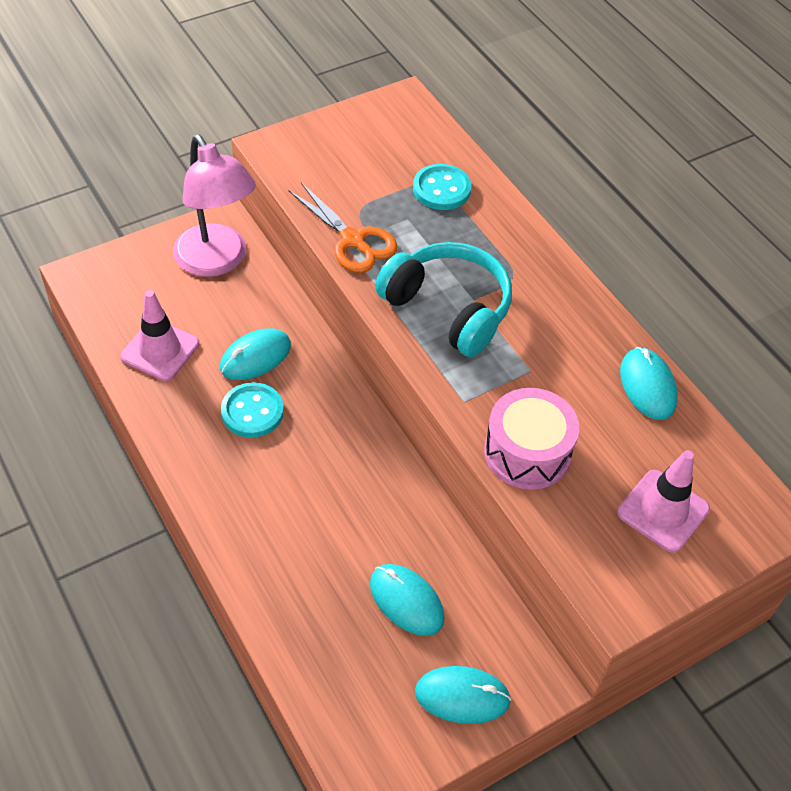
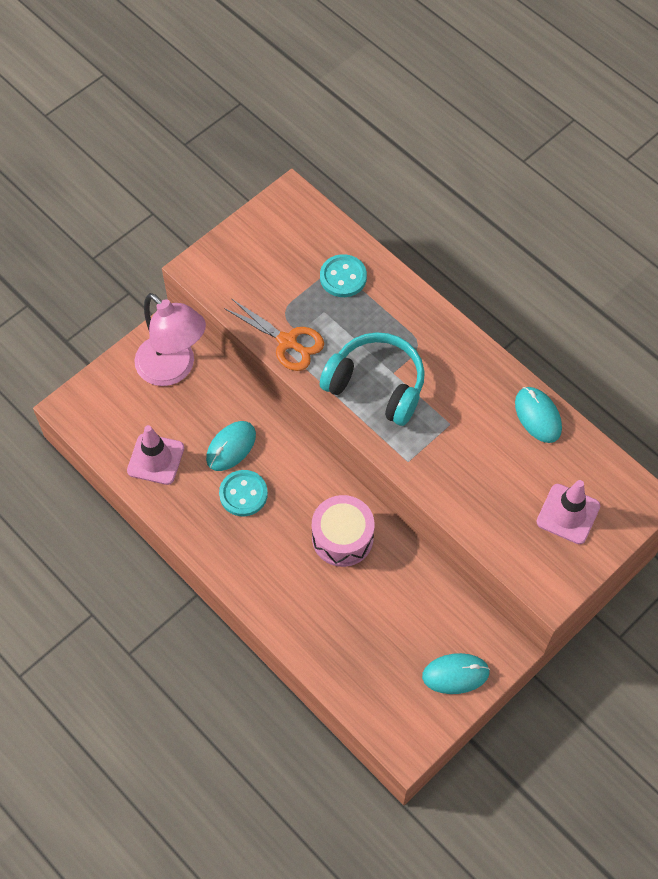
camera: 10 degrees left, 10 degrees up
turquoise mouse [370,564,445,636] -> none
pink drum [484,388,579,490] -> pink drum moved to [312,495,375,567]

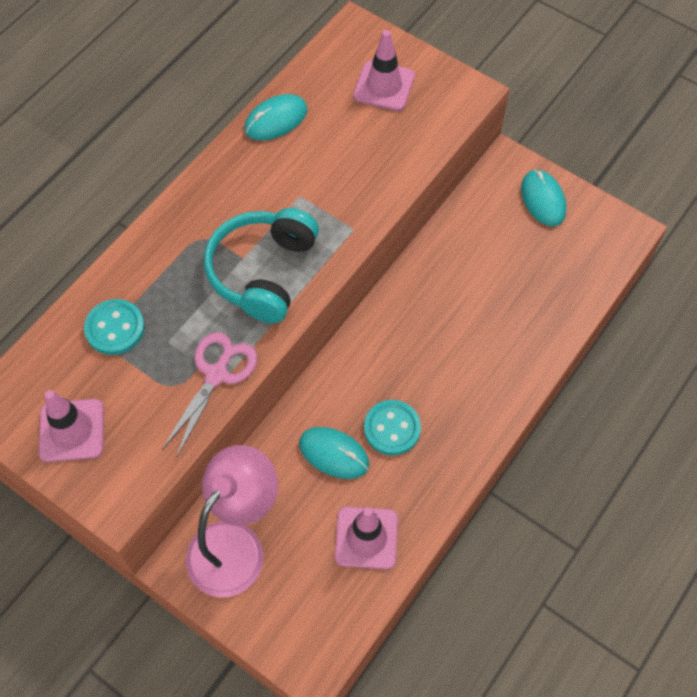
camera: 100 degrees left, 0 degrees up
orange scissors [224,298,324,371] -> pink scissors [162,332,257,456]
pink drum [312,495,375,567] -> none
none -> pink traffic cone [39,390,104,462]

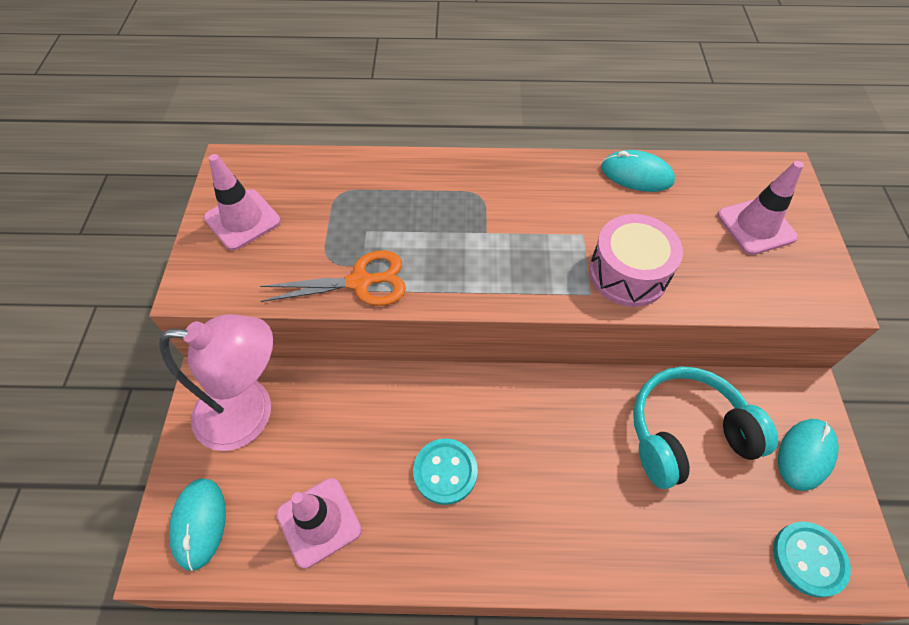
camera: 55 degrees right, 5 degrees down
turquoise button [84,299,145,355] -> turquoise button moved to [773,522,851,598]
pink scissors [162,332,257,456] -> orange scissors [260,250,406,306]
turquoise headphones [204,208,319,323] -> turquoise headphones moved to [633,366,778,489]
turquoise mouse [299,427,369,479] -> turquoise mouse moved to [169,478,226,571]
none -> pink drum [589,214,683,307]

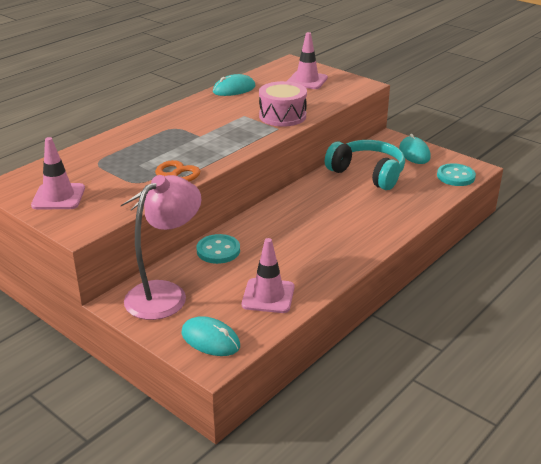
camera: 50 degrees left, 25 degrees down
turquoise button [413,439,478,505] -> turquoise button moved to [196,234,240,264]
turquoise headphones [633,366,778,489] -> turquoise headphones turned 105 degrees clockwise [325,140,405,190]

